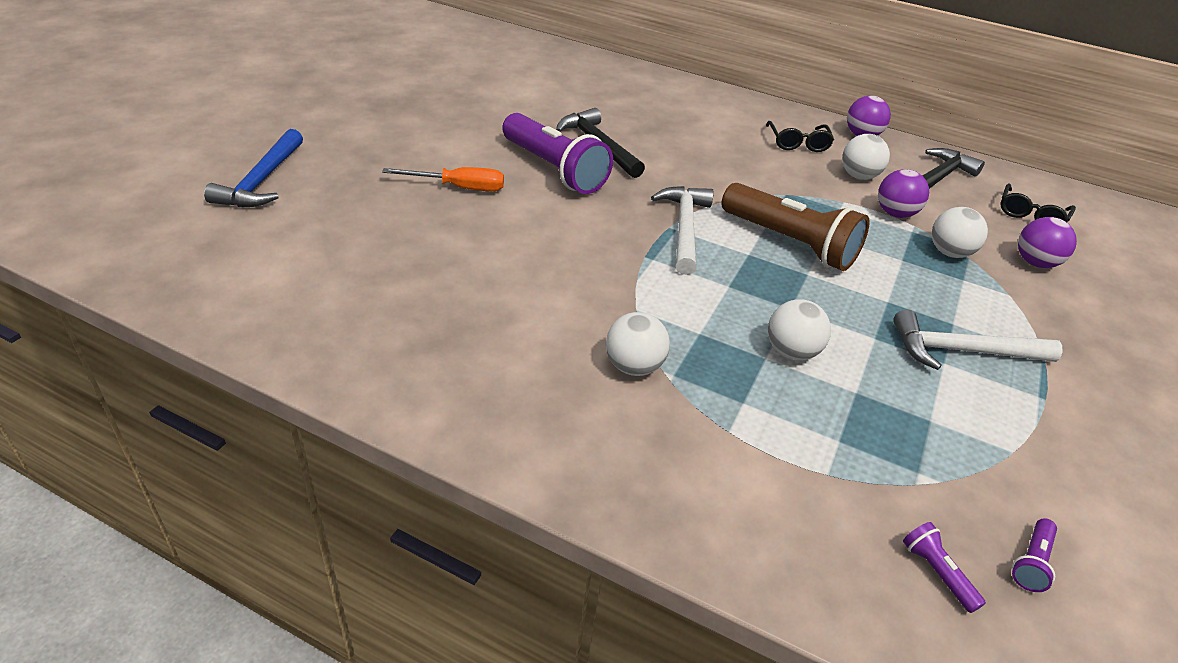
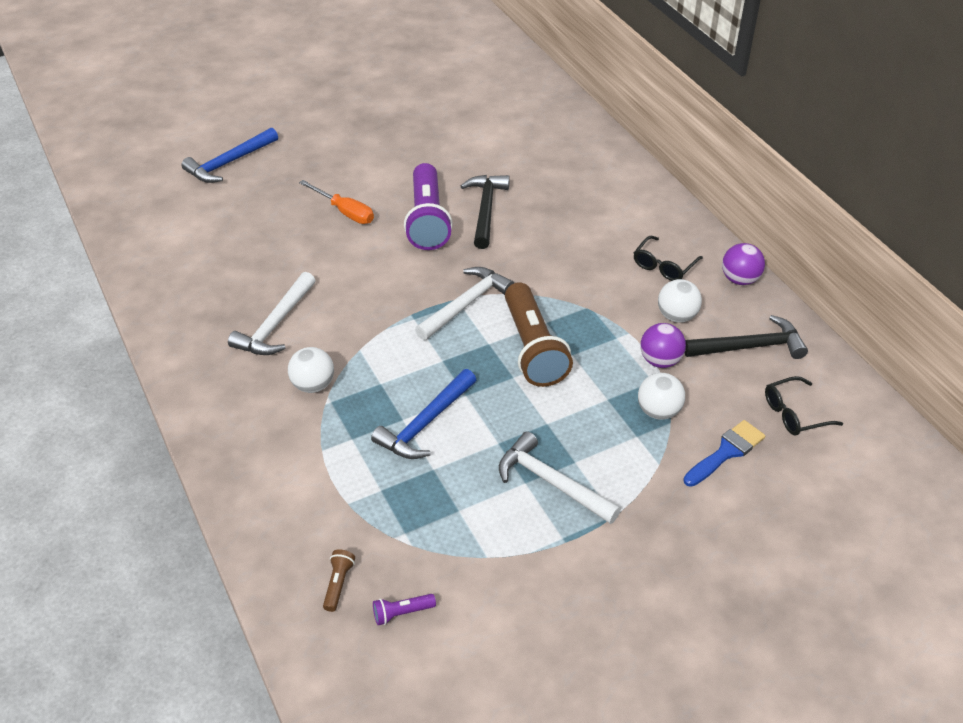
camera: 40 degrees right, 5 degrees up
white ball [768,300,831,361] -> blue hammer [371,369,476,459]
purple flashlight [903,522,986,613] -> brown flashlight [323,549,355,612]
purple ball [1018,217,1077,268] -> blue brush [683,420,765,487]
none -> white hammer [228,272,316,355]

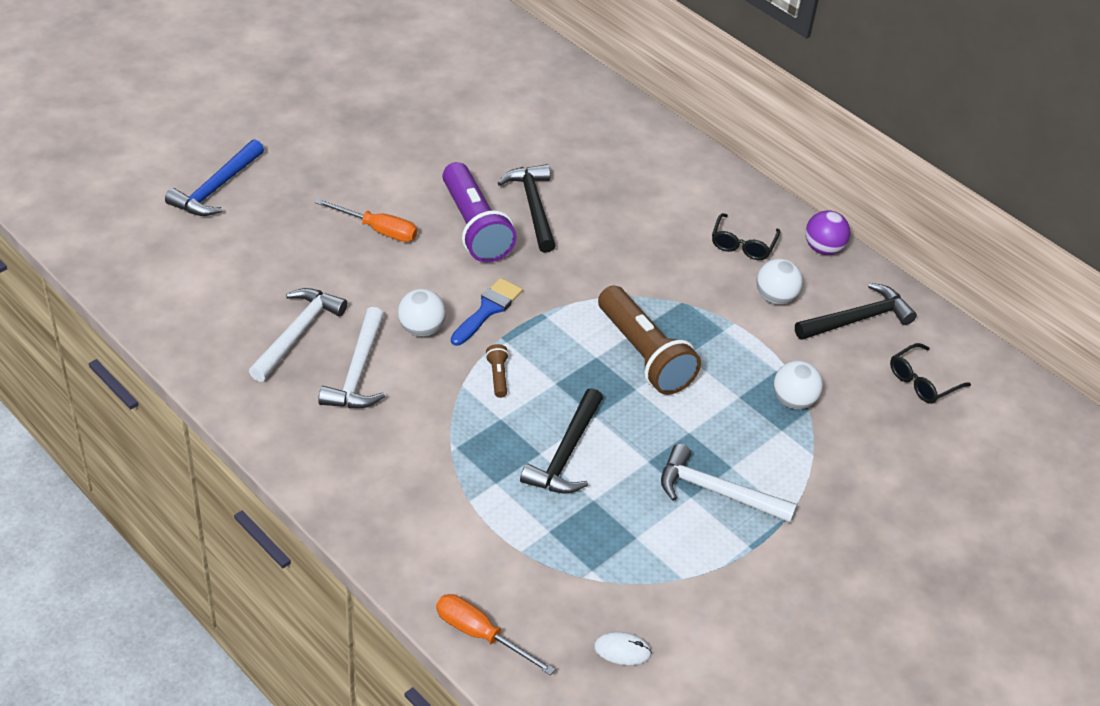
camera: 20 degrees left, 0 degrees up
white ball [288,347,334,393] -> white ball moved to [398,289,446,337]
brown flashlight [323,549,355,612] -> brown flashlight moved to [485,344,509,398]
blue hammer [371,369,476,459] -> black hammer [520,388,603,494]
purple flashlight [373,594,436,625] -> white mouse [594,632,652,665]
white hammer [415,267,514,340] -> white hammer moved to [249,288,347,382]
purple ball [641,323,686,368] -> none
blue brush [683,420,765,487] -> blue brush moved to [451,278,522,346]
none -> orange screwdriver [436,594,555,675]

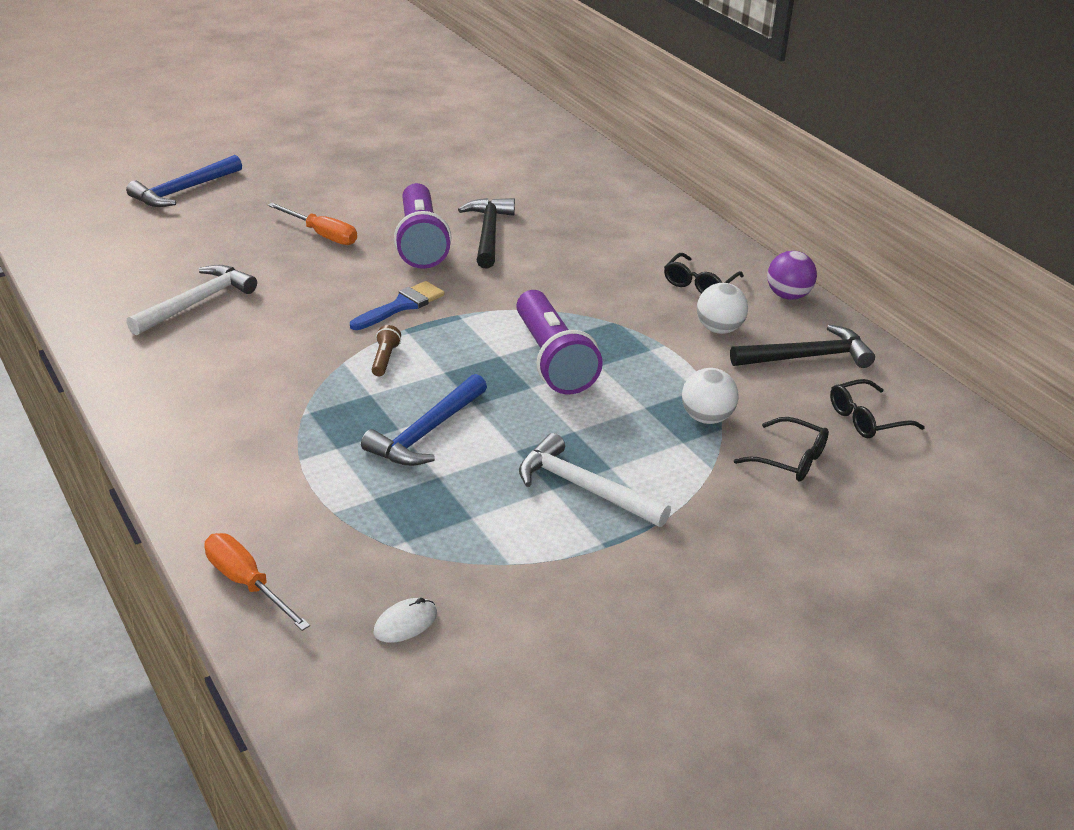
camera: 15 degrees right, 10 degrees down
white hammer [318,307,385,408] -> none
white ball [398,289,446,337] -> none
black hammer [520,388,603,494] -> blue hammer [361,374,487,466]
white mouse [594,632,652,665] -> white mouse turned 60 degrees counterclockwise [374,598,437,643]
brown flashlight [598,286,701,395] -> purple flashlight [516,290,603,395]
none -> black glasses [734,417,829,481]

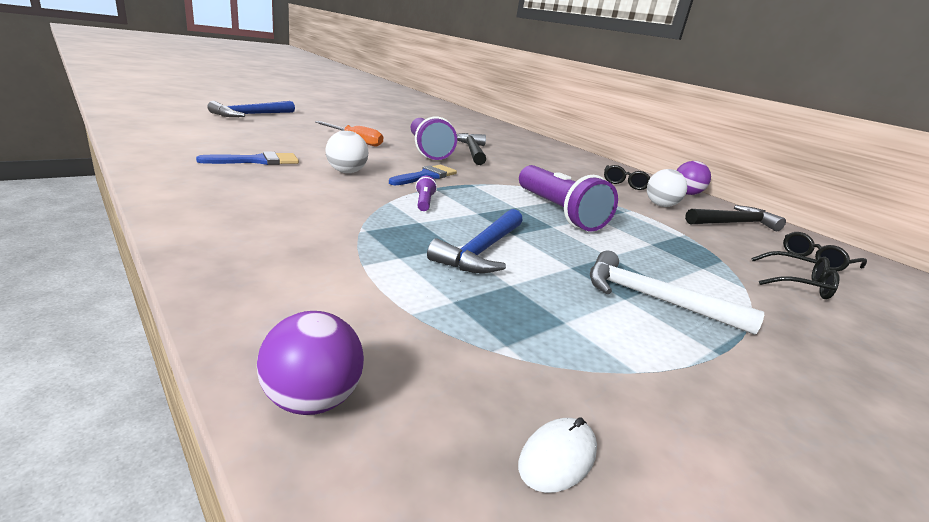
camera: 10 degrees left, 10 degrees down
white hammer [127,265,257,335] -> blue brush [196,152,299,165]
orange screwdriver [204,533,310,631] -> purple ball [257,311,364,415]
brown flashlight [372,325,401,376] -> purple flashlight [416,176,437,211]
white ball [682,368,738,424] -> white ball moved to [325,131,368,173]

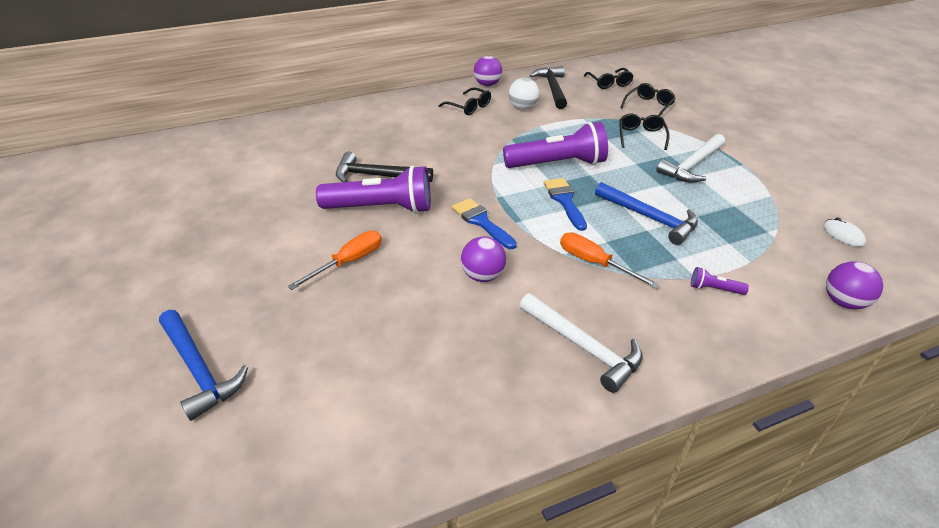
camera: 70 degrees left, 15 degrees up
blue brush [196,152,299,165] -> blue brush moved to [544,178,587,231]
white ball [325,131,368,173] -> purple ball [461,236,506,282]
purple flashlight [416,176,437,211] -> purple flashlight moved to [691,267,749,295]
none -> white hammer [520,293,643,393]
none -> orange screwdriver [560,232,660,288]
none -> black glasses [619,113,670,150]

